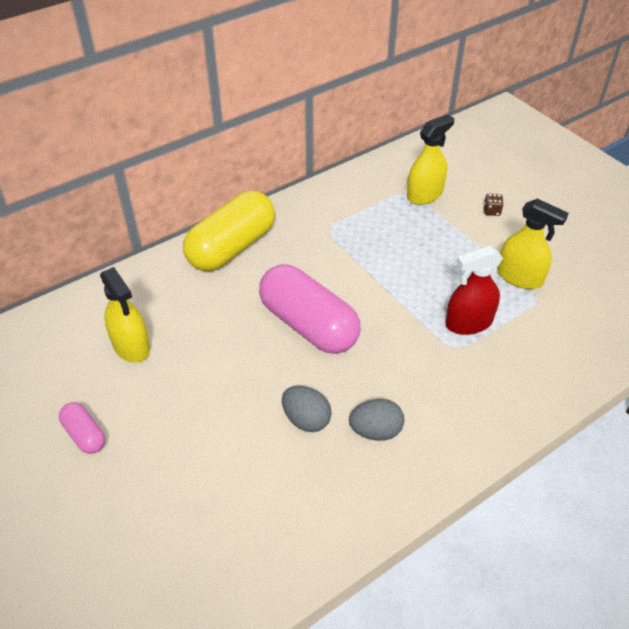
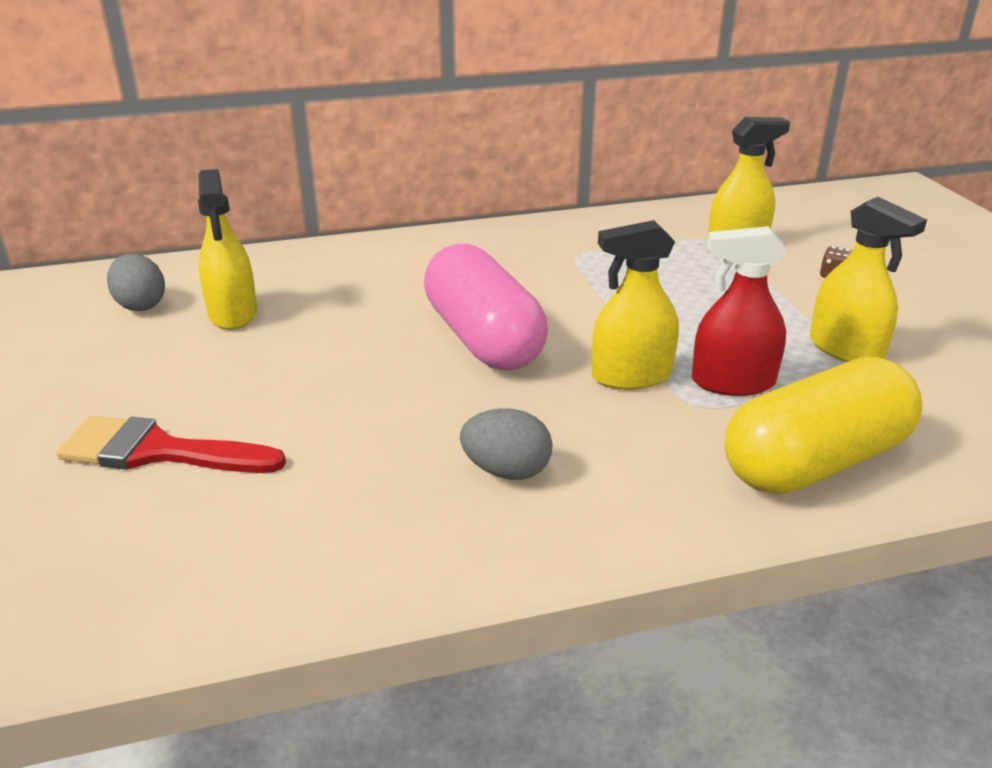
camera: 20 degrees right, 15 degrees down
pink capsule [59,402,105,454] -> none
yellow capsule [183,191,275,271] -> yellow capsule moved to [725,357,923,495]
grey egg [282,386,332,432] -> grey egg moved to [107,253,165,311]
none -> red brush [56,416,286,473]
none -> yellow spray bottle [592,220,679,390]

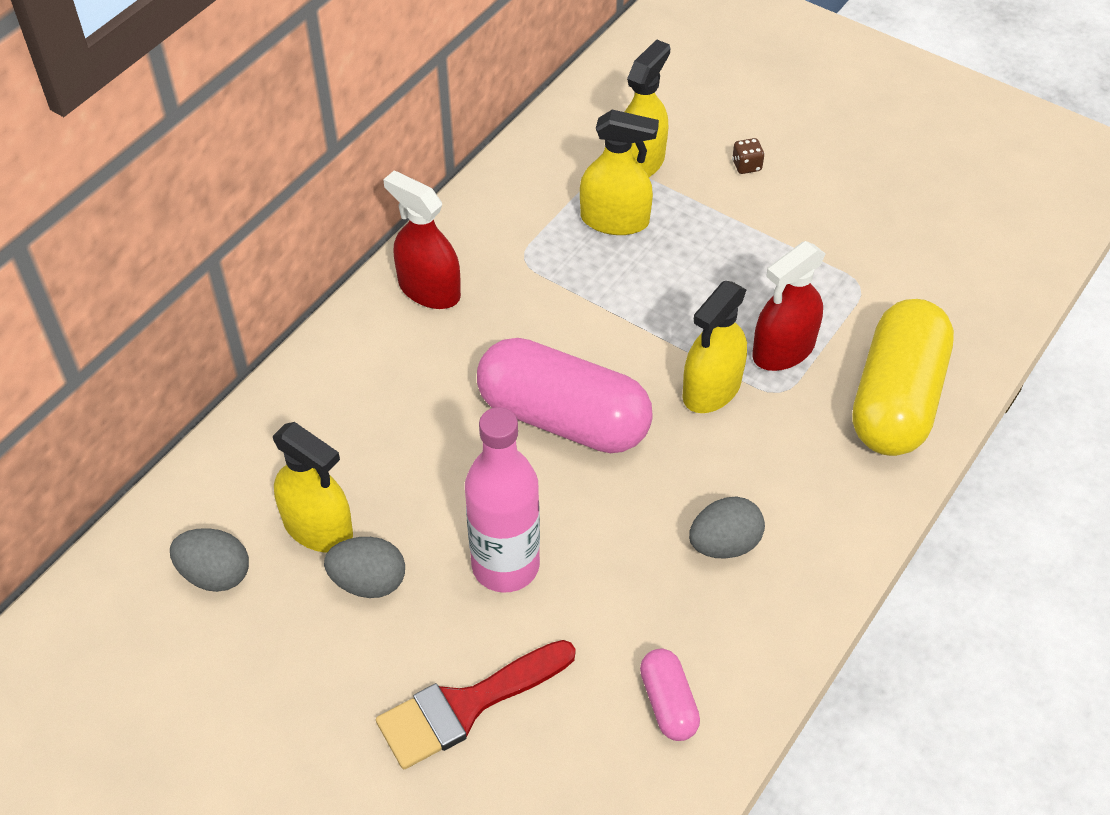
camera: 40 degrees left, 20 degrees up
yellow spray bottle [810,197,927,362] -> yellow spray bottle moved to [580,110,659,235]
none -> grey egg [324,537,405,598]
none -> red spray bottle [383,171,461,309]
none -> pink bottle [465,407,540,592]
none -> pink capsule [640,649,700,741]

